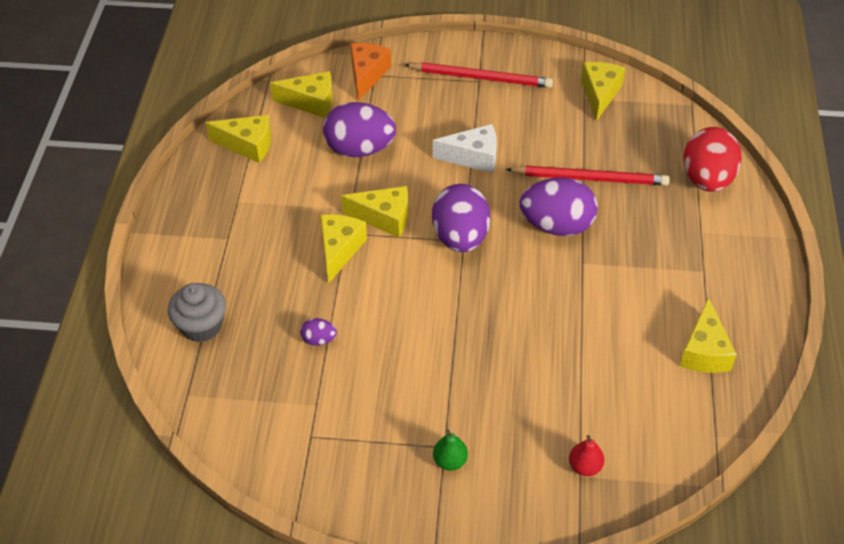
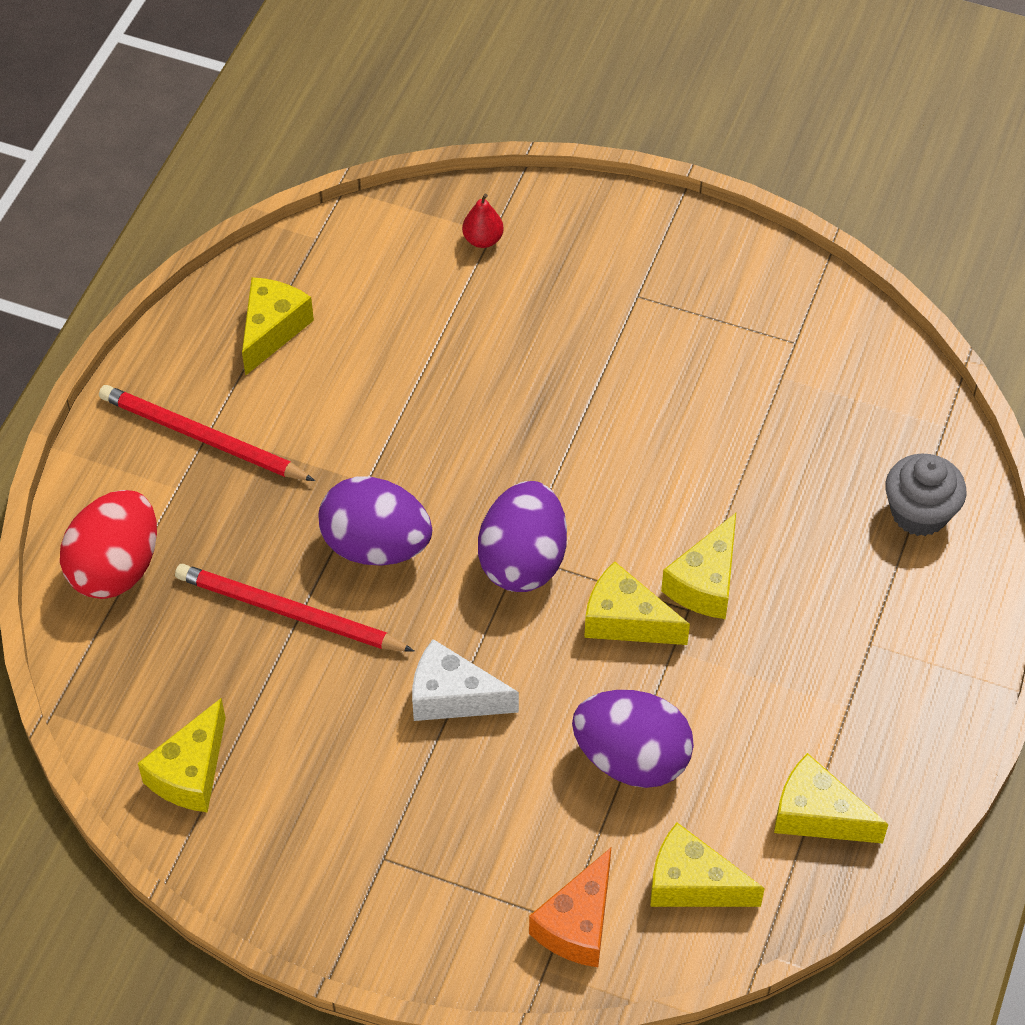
camera: 165 degrees left, 5 degrees up
purple egg [300,318,337,346] -> none
red pencil [404,62,553,88] -> red pencil moved to [99,385,315,481]
green pear [433,430,468,471] -> none

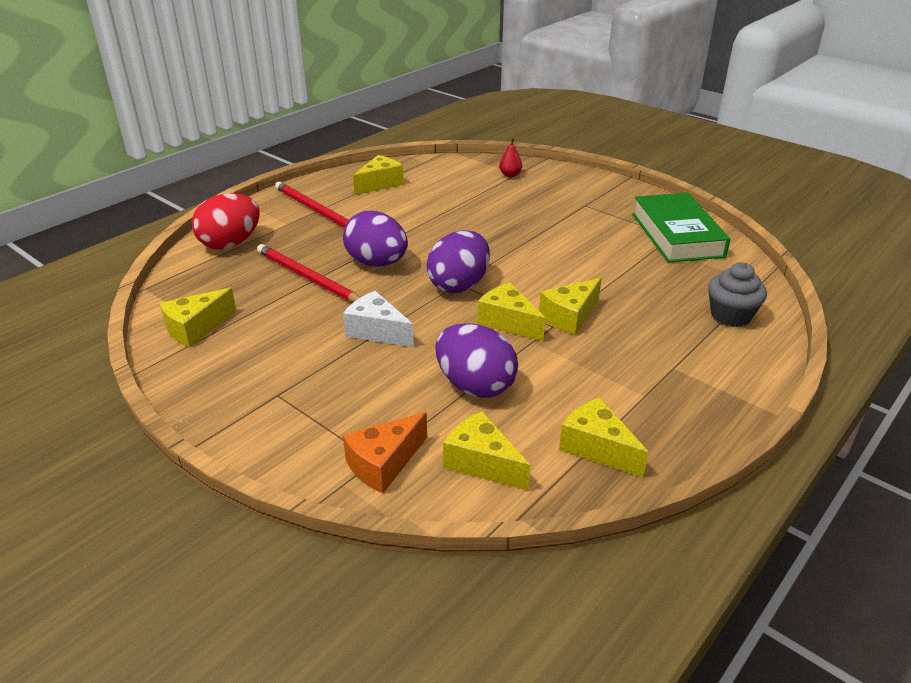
camera: 20 degrees right, 20 degrees down
none -> green book [632,193,730,263]

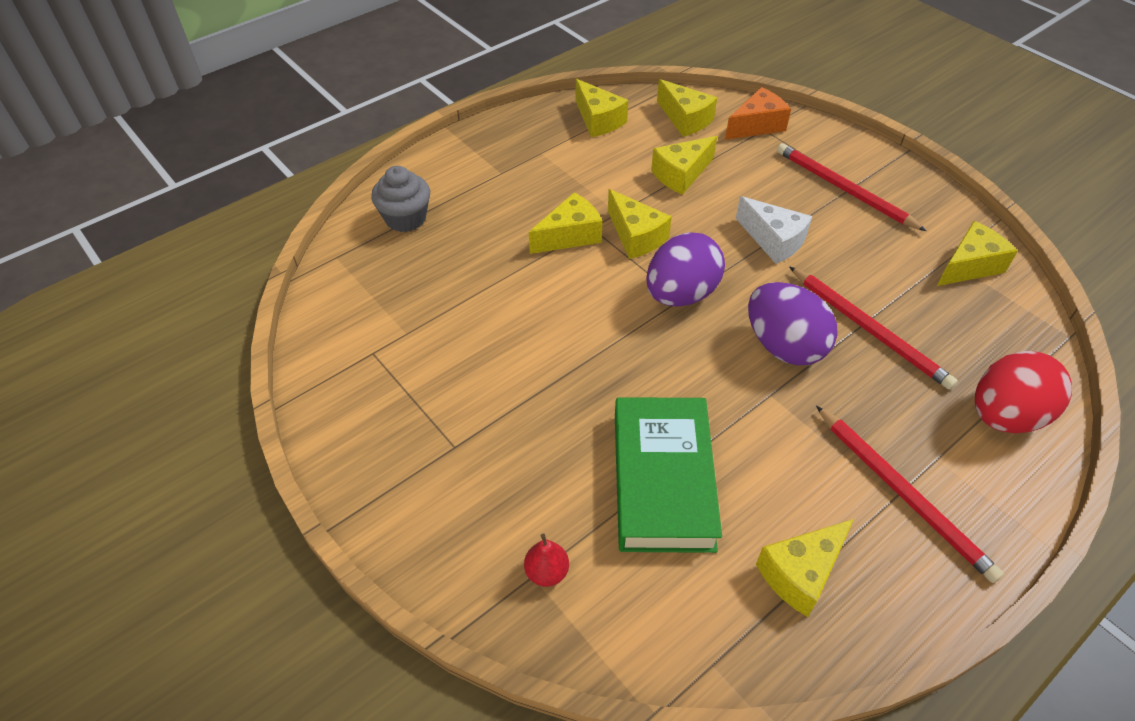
camera: 170 degrees left, 15 degrees up
purple egg [435,323,518,398] -> yellow cheese [651,136,717,195]
green book [632,193,730,263] -> green book moved to [615,397,722,553]
none -> red pencil [777,143,926,231]

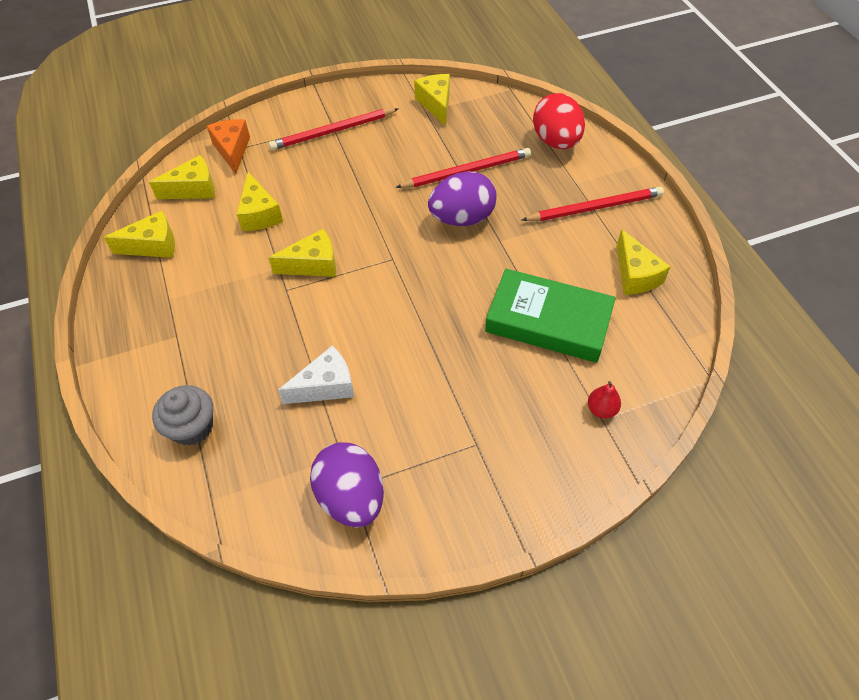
camera: 70 degrees left, 5 degrees up
yellow cheese [529,192,602,254] -> none
purple egg [646,232,725,307] -> purple egg moved to [310,442,384,528]
white cheese [736,196,812,264] -> white cheese moved to [278,346,354,404]

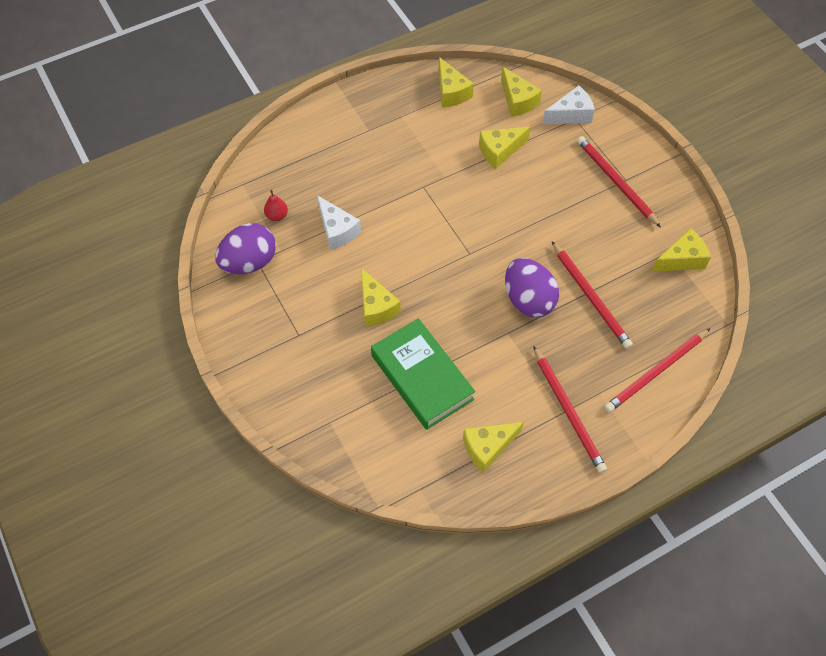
camera: 80 degrees right, 5 degrees up
grey cupcake [152,385,213,446] -> none
orange cheese [207,119,250,174] -> white cheese [542,85,595,124]
yellow cheese [268,229,336,277] -> yellow cheese moved to [361,268,401,327]
green book [485,269,616,363] -> green book turned 45 degrees counterclockwise [371,318,475,430]
red egg [533,93,585,149] -> red pencil [604,328,711,413]
red pear [588,381,621,419] -> red pear moved to [264,190,288,221]

